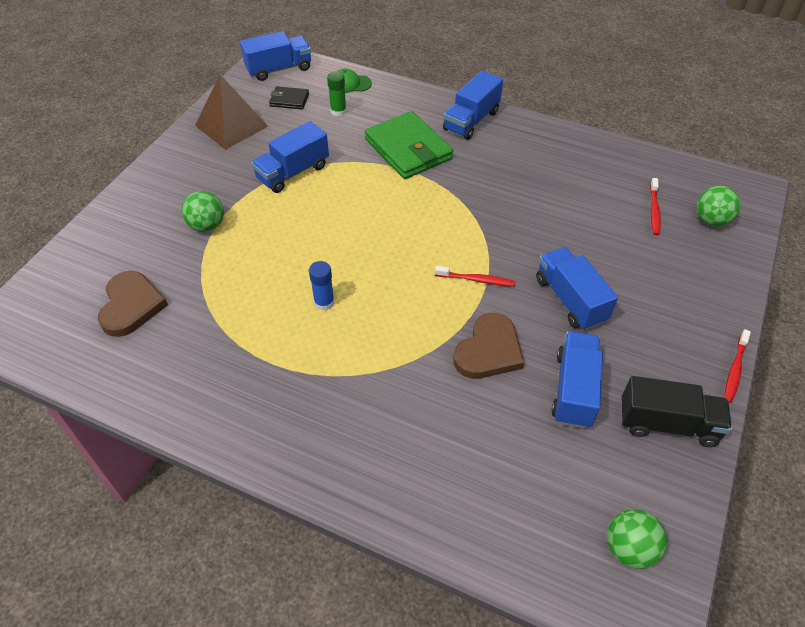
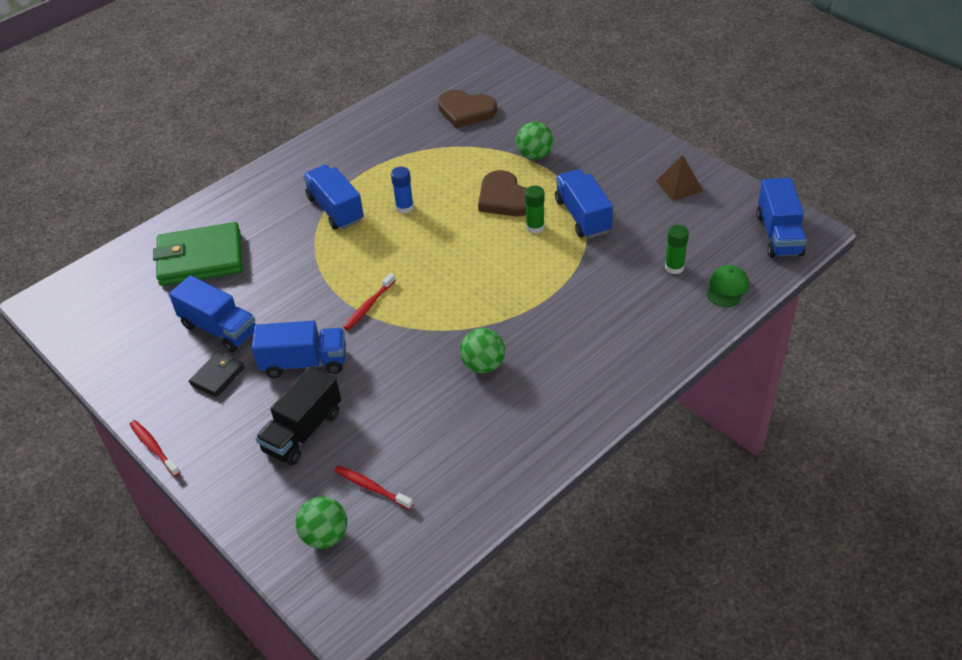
camera: 115 degrees right, 5 degrees down
brown pyramid [195,75,268,150] -> brown pyramid [656,155,703,201], size x0.61
black wallet [269,86,309,110] -> black wallet moved to [189,351,245,397]
green wallet [365,111,453,179] -> green wallet moved to [153,222,243,286]
blue truck [443,71,503,140] -> blue truck moved to [303,165,364,230]
brown heart [453,313,524,379] -> brown heart moved to [478,170,527,217]
green ball [607,509,667,569] -> green ball moved to [460,328,505,373]
black truck [621,376,732,447] -> black truck moved to [255,366,341,466]
none -> green glue stick [525,186,545,233]

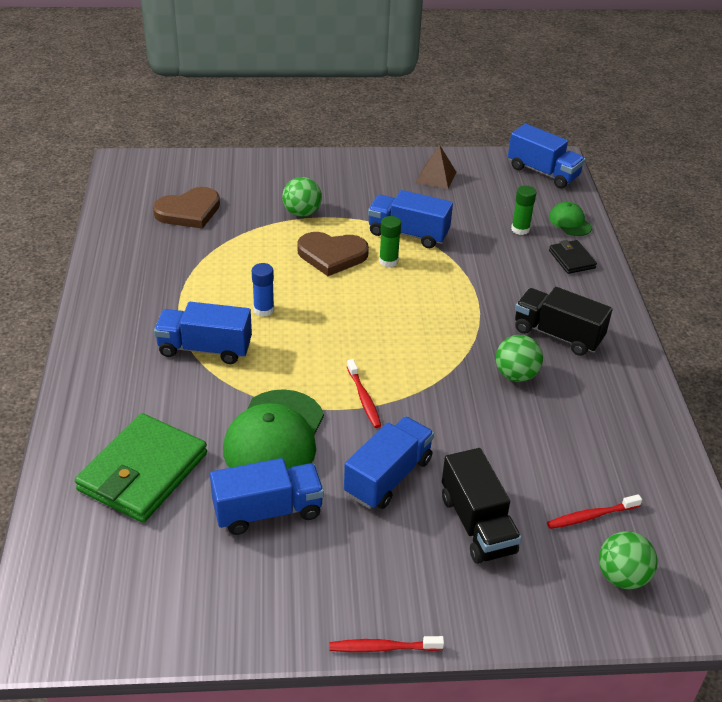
camera: 55 degrees left, 5 degrees down
black wallet [189,351,245,397] -> black wallet moved to [549,240,597,274]
none -> green cap [223,389,324,471]
none -> black truck [515,287,612,356]

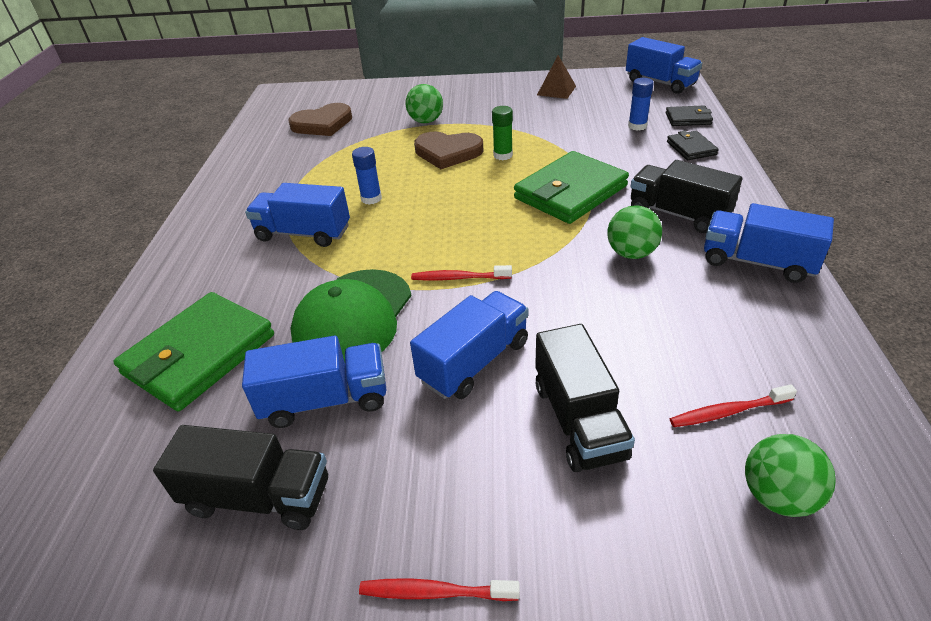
camera: 10 degrees right, 0 degrees up
red toothbrush [347,359,381,428] -> red toothbrush turned 105 degrees clockwise [411,265,512,281]
blue truck [368,190,453,248] -> blue truck moved to [704,203,834,283]
green glue stick [511,186,536,235] -> blue glue stick [628,78,654,131]
green cap [549,202,592,236] -> black wallet [666,105,713,126]
none -> black truck [153,425,328,530]
none -> green wallet [514,151,629,224]

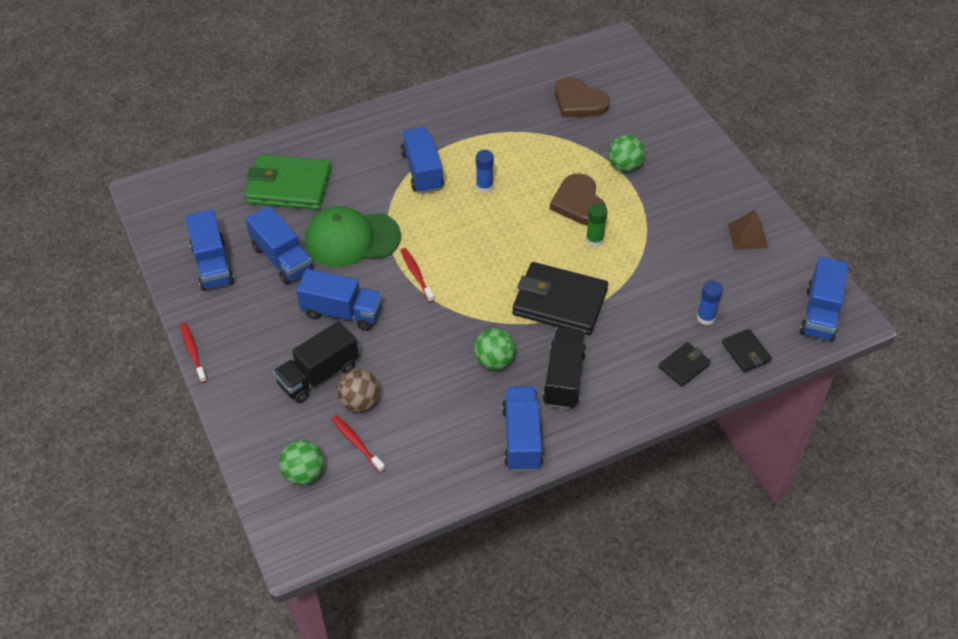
camera: 60 degrees right, 10 degrees up
black truck [153,425,328,530] -> blue truck [185,209,234,291]
green wallet [514,151,629,224] -> black wallet [512,262,608,335]
none -> brown ball [337,369,380,412]

